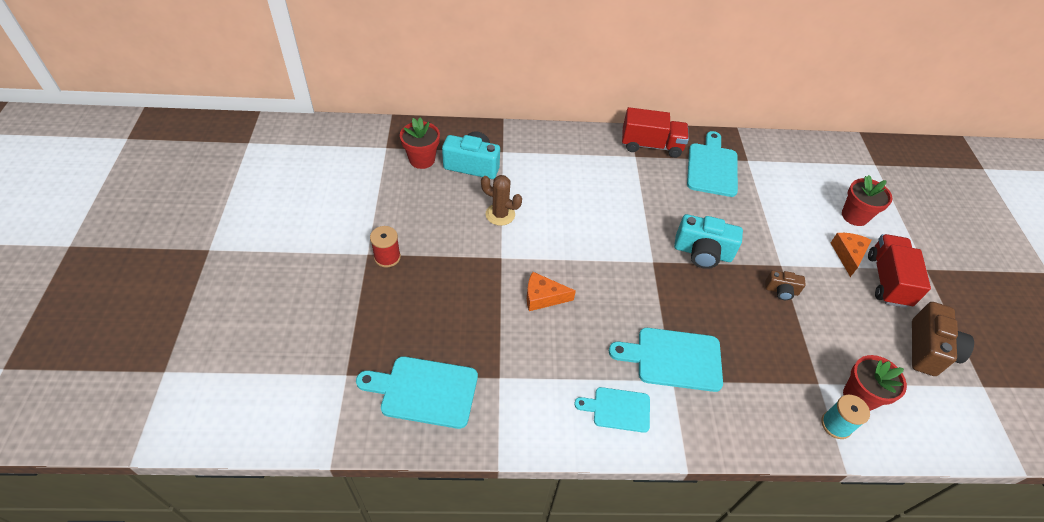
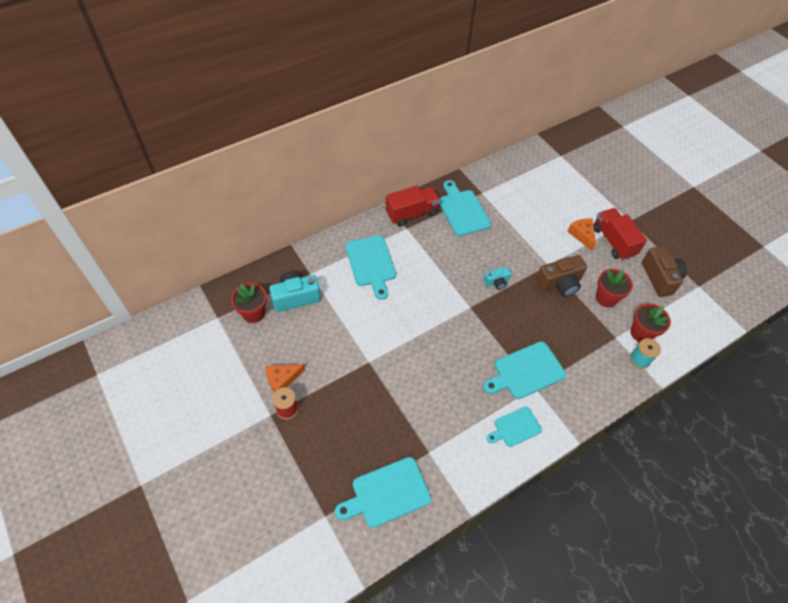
camera: 30 degrees left, 5 degrees up
brown cactus [481,175,522,226] -> none
orange cheese [527,272,576,311] -> orange cheese moved to [265,364,305,393]
turquoise camera [674,214,743,269] -> turquoise camera [484,267,511,290], size x0.55
brown camera [765,270,806,300] -> brown camera [535,255,587,297], size x1.83
red flower pot [842,175,892,226] -> red flower pot moved to [596,269,633,307]
none -> turquoise cutting board [345,236,396,300]

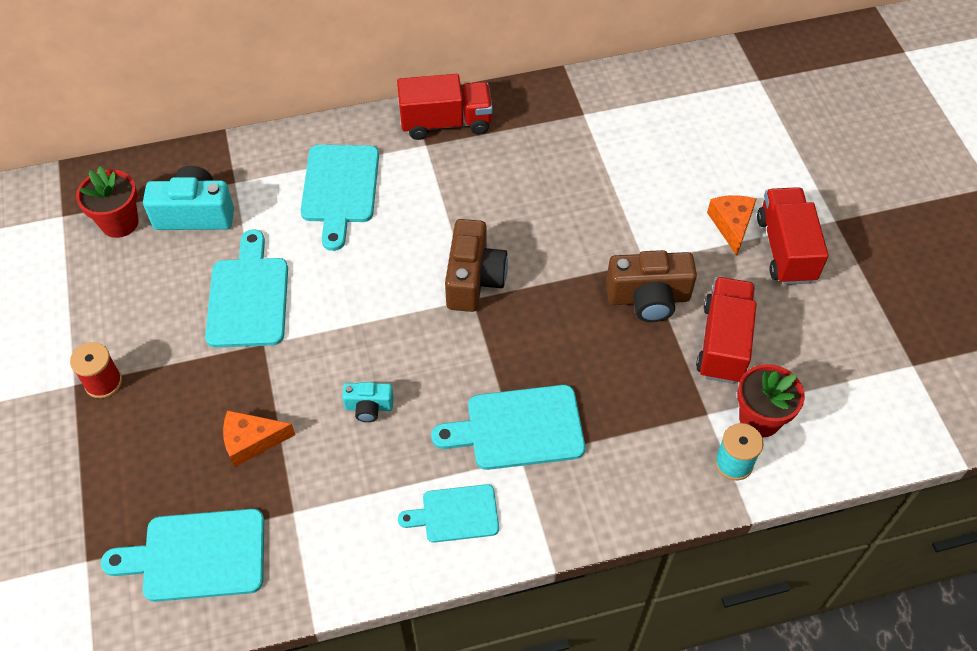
camera: 20 degrees right, 0 degrees up
orange cheese [265,364,305,393] -> orange cheese moved to [223,410,295,467]
turquoise cutting board [439,180,491,236] -> turquoise cutting board moved to [205,229,288,348]
turquoise camera [484,267,511,290] -> turquoise camera moved to [342,382,394,422]
red flower pot [596,269,633,307] -> red truck [696,277,757,384]
brown camera [642,246,687,297] -> brown camera moved to [445,219,508,312]

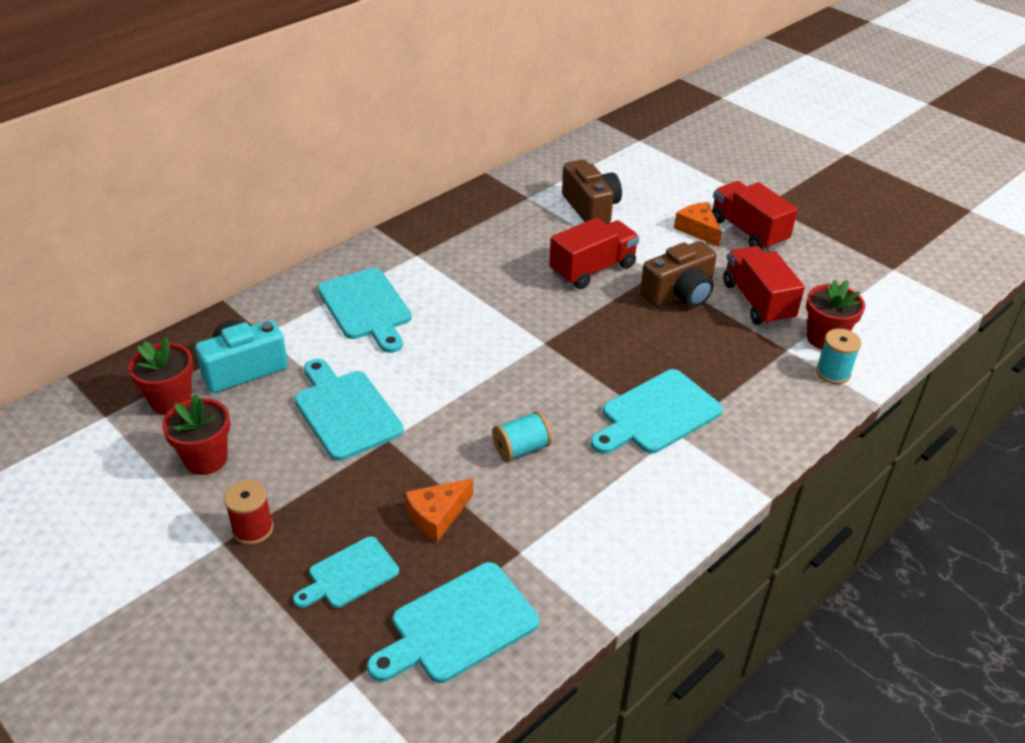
camera: 30 degrees left, 15 degrees down
turquoise camera [342,382,394,422] -> turquoise spool [492,411,552,462]
red truck [397,74,493,140] -> red truck moved to [549,218,639,289]
turquoise cutting board [398,484,499,543] -> turquoise cutting board moved to [293,536,399,608]
brown camera [445,219,508,312] -> brown camera moved to [562,159,622,224]
none -> red flower pot [162,394,230,475]

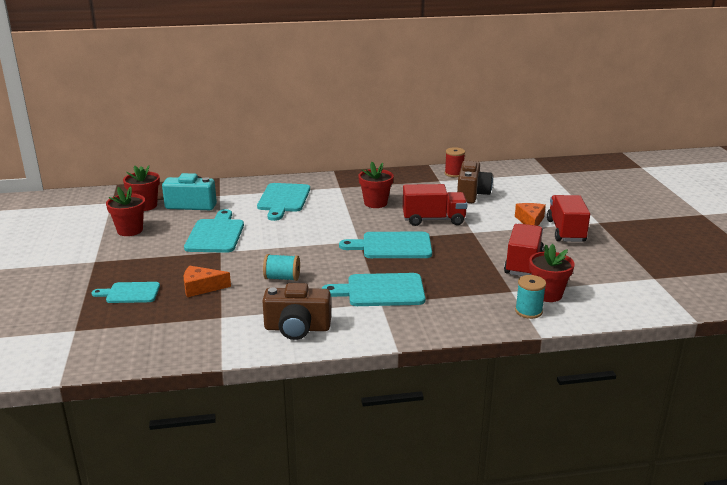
camera: 35 degrees right, 15 degrees down
red spool [224,480,274,545] -> red spool moved to [445,147,465,177]
turquoise cutting board [367,562,539,683] -> turquoise cutting board moved to [339,232,432,258]
brown camera [640,241,717,307] -> brown camera moved to [262,283,331,340]
none -> red flower pot [358,162,394,208]

